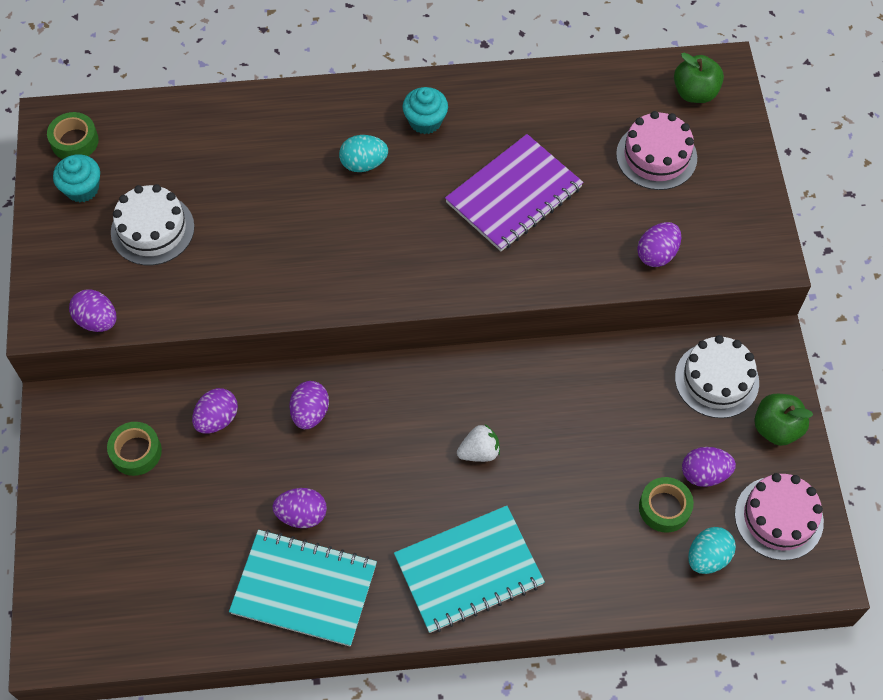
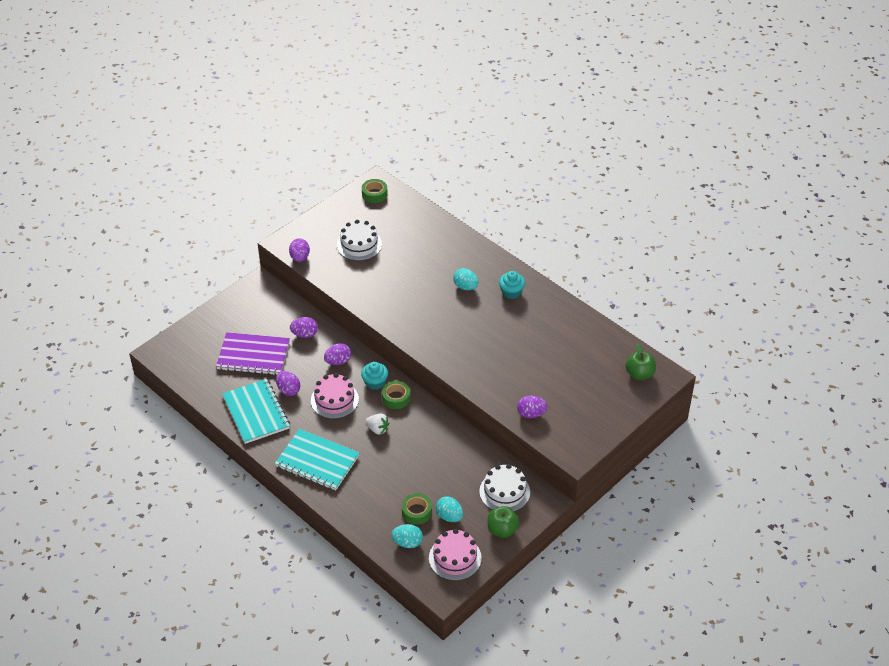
camera: 50 degrees right, 15 degrees down
turquoise cupcake [53,154,100,202] -> turquoise cupcake moved to [361,362,388,390]
green tape [107,422,162,476] -> green tape moved to [382,381,410,409]
purple notebook [445,134,583,251] -> purple notebook moved to [216,332,290,375]
pink cake [616,111,697,190] -> pink cake moved to [311,373,359,419]
purple egg [682,447,736,487] -> turquoise egg [436,496,463,522]

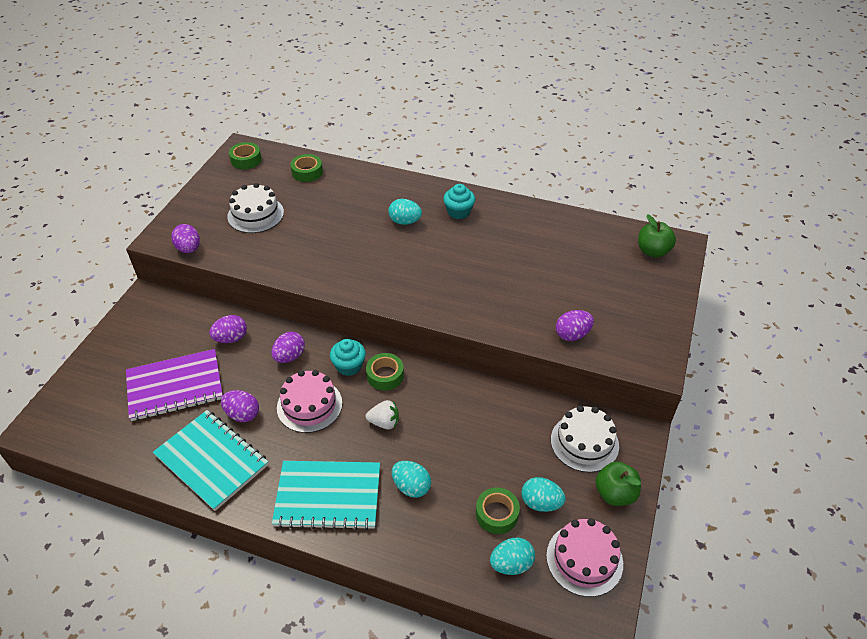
camera: 25 degrees left, 0 degrees up
none -> green tape [290,154,323,182]
none -> turquoise egg [392,461,431,498]

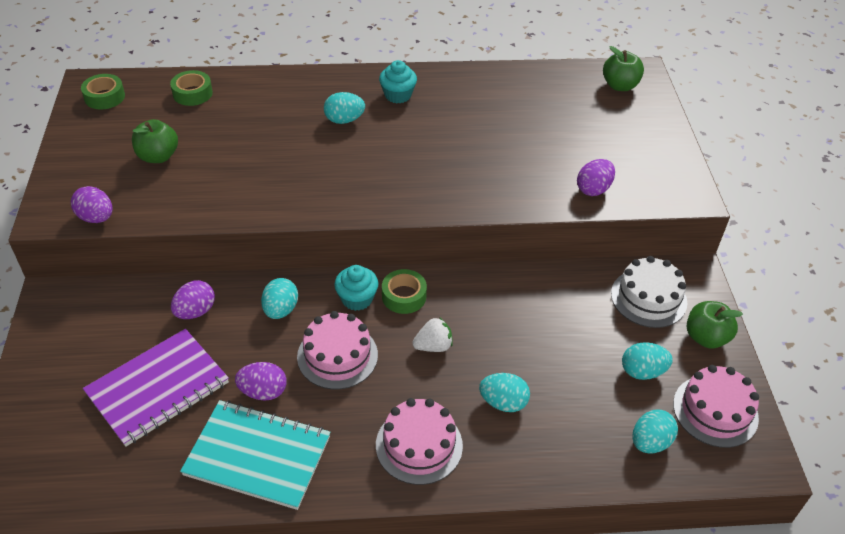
camera: 25 degrees left, 0 degrees up
white cake [227,183,284,233] -> green apple [132,119,178,163]
purple egg [271,332,305,363] -> turquoise egg [261,278,298,319]
turquoise notebook [272,461,380,530] -> pink cake [376,398,463,485]
green tape [476,487,520,534] -> none

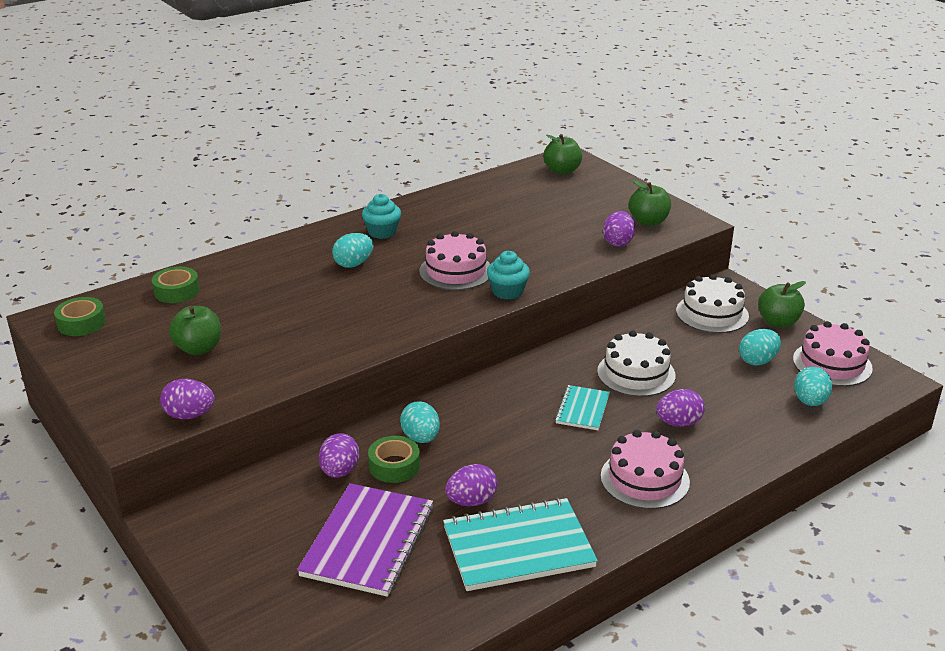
camera: 30 degrees left, 15 degrees down
pink cake [297,311,378,389] -> pink cake moved to [419,231,490,290]
turquoise cupcake [334,265,378,311] -> turquoise cupcake moved to [487,251,530,300]
green tape [382,269,427,314] -> green tape moved to [368,436,420,483]
white strawberry [412,317,453,352] -> turquoise notebook [555,385,610,430]
turquoise egg [479,373,530,412] -> purple egg [656,389,705,427]
none -> white cake [597,330,676,397]
none -> green apple [629,180,671,226]

